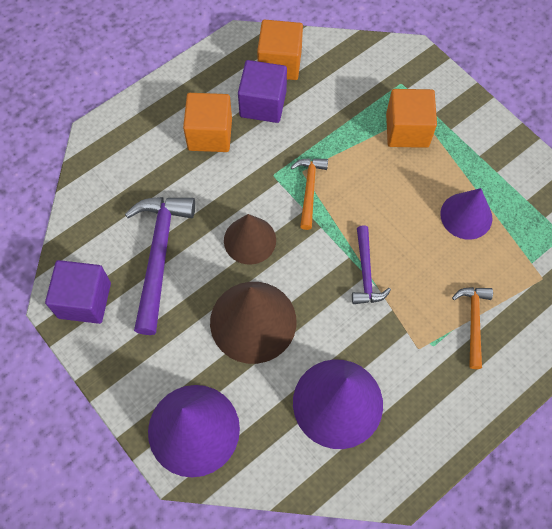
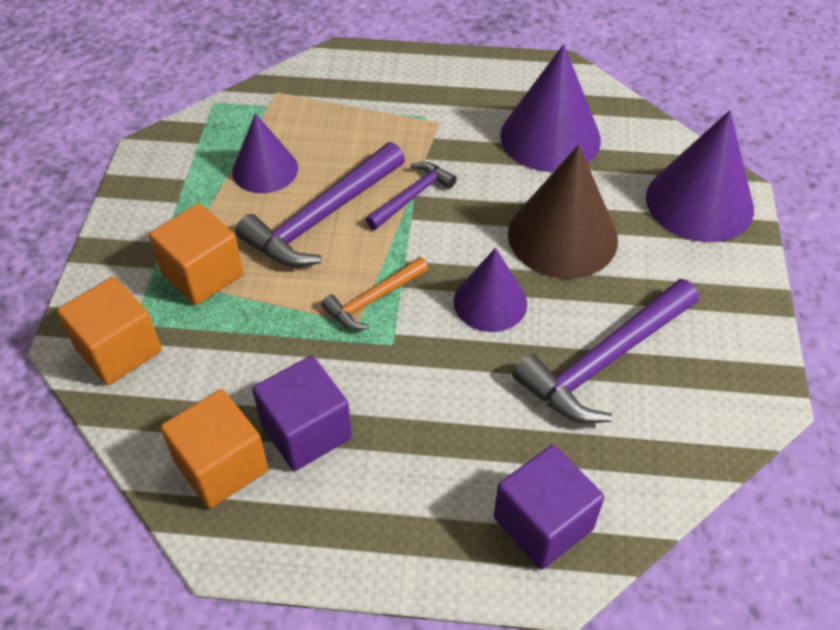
camera: 135 degrees left, 15 degrees down
purple cube [45,260,111,324] -> purple cube moved to [494,445,604,569]
orange cube [183,93,232,152] -> orange cube moved to [57,277,162,385]
brown cone [224,214,276,265] -> purple cone [454,248,527,332]
orange hammer [452,287,493,369] -> none
none -> purple hammer [235,142,405,267]

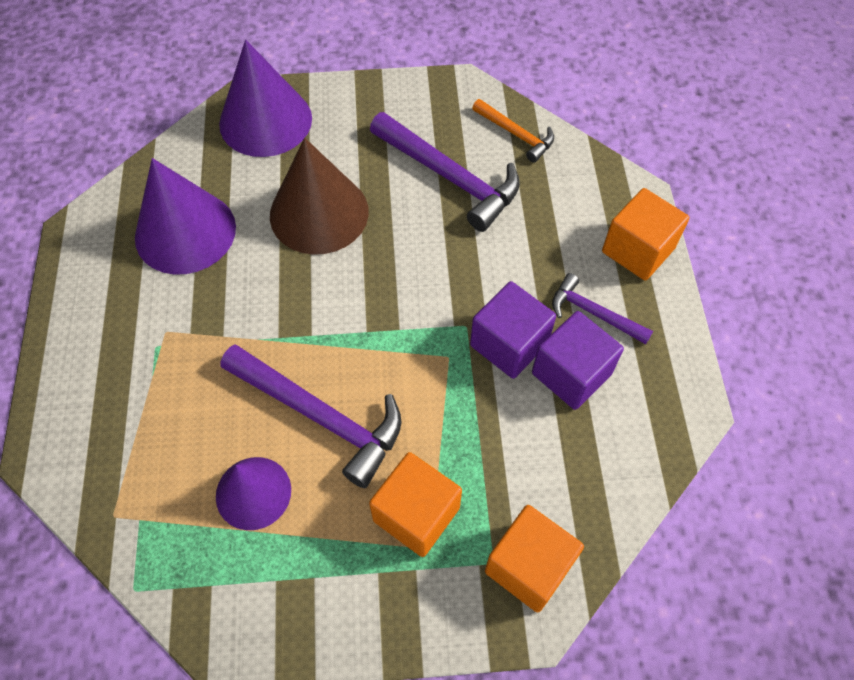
camera: 100 degrees left, 10 degrees up
orange cube [160,389,268,508] -> orange cube moved to [602,188,690,281]
orange hammer [321,257,428,330] -> orange hammer moved to [472,99,554,163]
purple hammer [366,162,457,230] -> purple hammer moved to [552,273,653,344]
purple cone [454,248,527,332] -> none
purple cube [494,445,604,569] -> purple cube moved to [470,281,556,379]

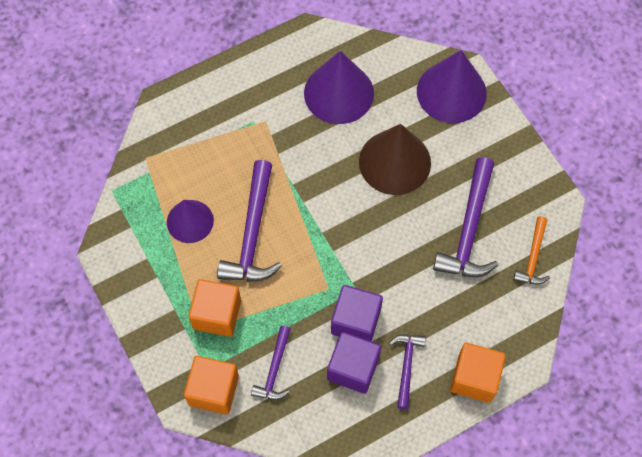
camera: 65 degrees right, 5 degrees up
none -> purple hammer [251,326,291,400]

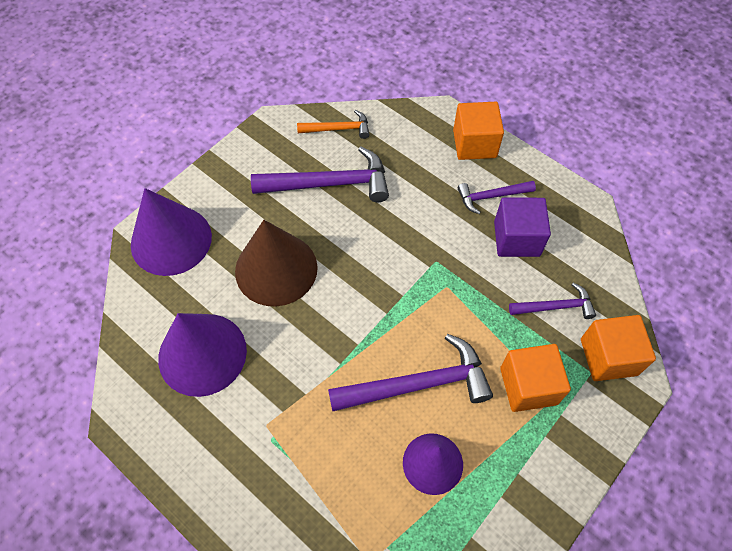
camera: 110 degrees left, 5 degrees down
purple cube [331,285,383,342] -> none

